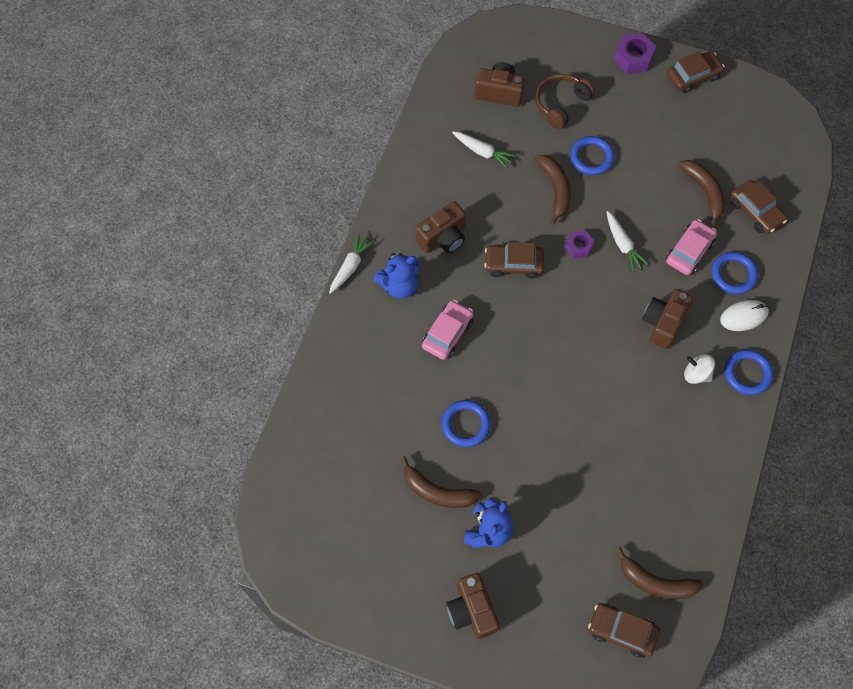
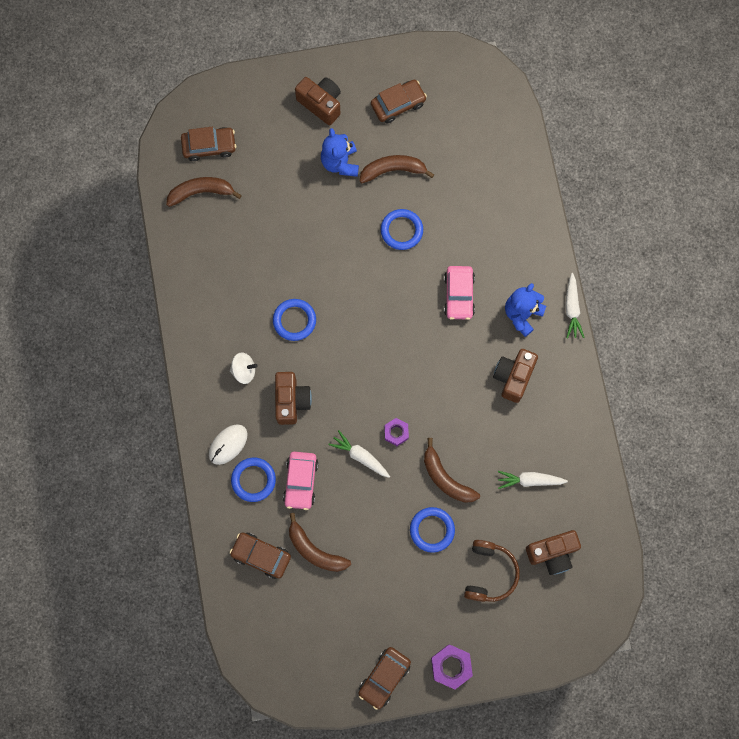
camera: 150 degrees right, 10 degrees up
brown car [484,242,544,279] -> brown car moved to [371,80,427,124]
blue ring [724,350,773,395] -> blue ring moved to [273,299,316,341]

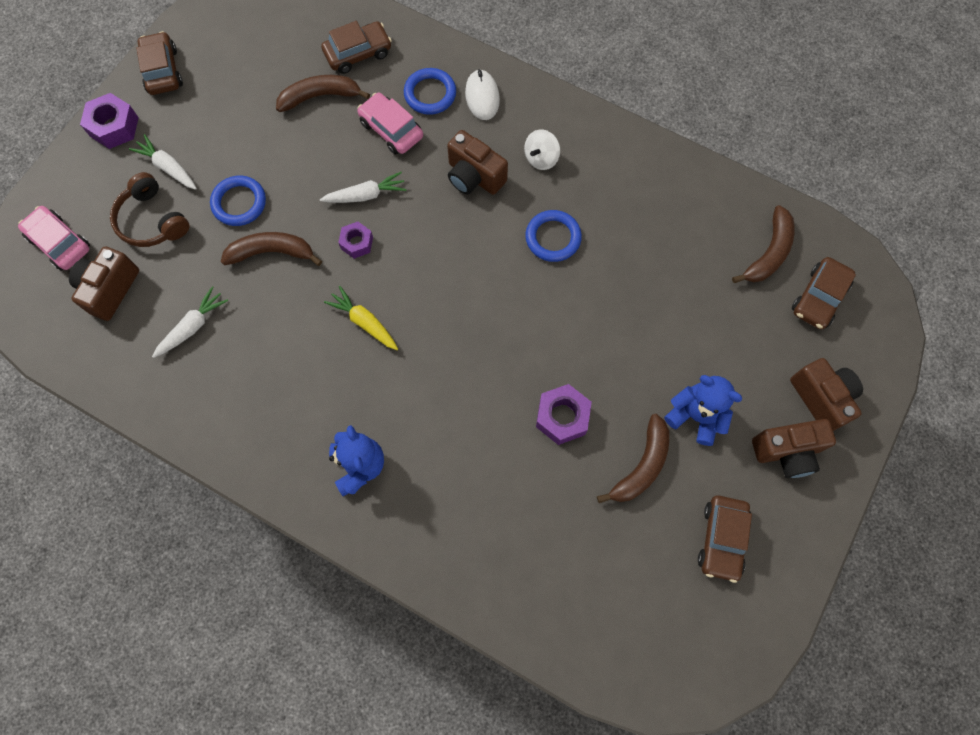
camera: 130 degrees right, 5 degrees down
blue ring [381,209,423,250] -> purple nut [536,384,592,445]
pink car [444,266,475,320] -> pink car moved to [18,206,90,271]
brown camera [493,349,538,403] -> brown camera moved to [790,358,863,431]
white carrot [565,273,585,338] -> white carrot moved to [129,134,197,190]
none -> yellow carrot [324,286,398,350]

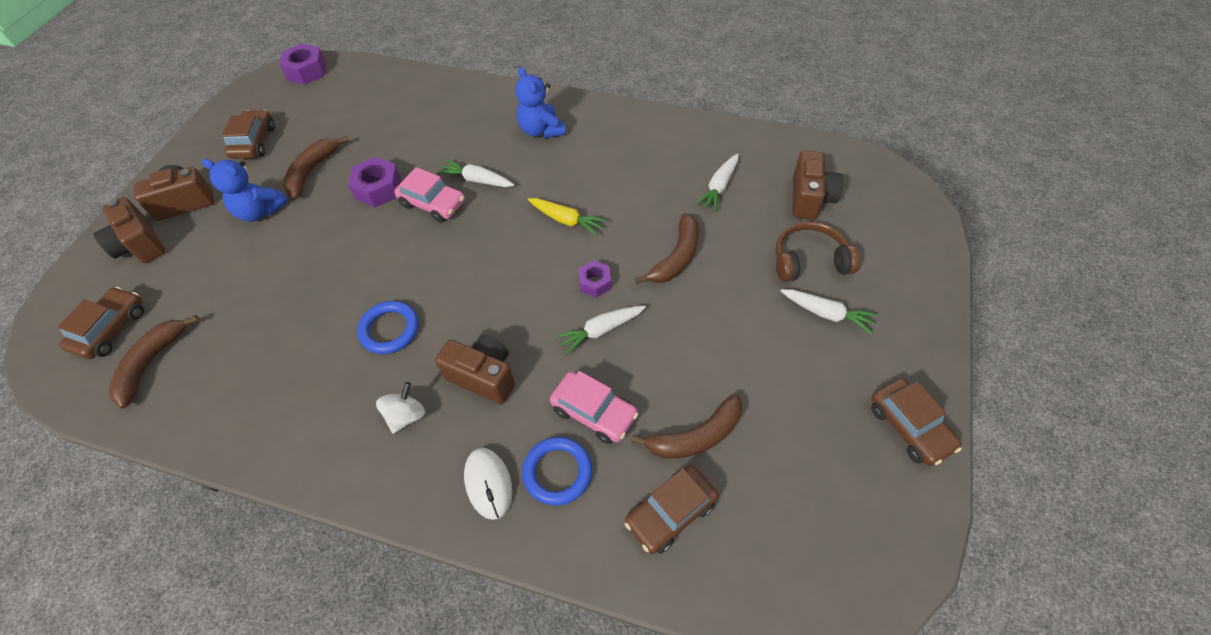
camera: 170 degrees right, 15 degrees down
pink car [18,206,90,271] -> pink car moved to [394,167,465,222]
purple nut [80,93,139,149] -> purple nut moved to [279,43,326,85]
brown headphones [110,172,189,247] -> brown headphones turned 45 degrees counterclockwise [776,221,860,282]
blue ring [210,176,266,226] -> none
brown banana [221,232,322,266] -> brown banana turned 45 degrees counterclockwise [635,213,699,284]
none -> white carrot [437,159,514,187]

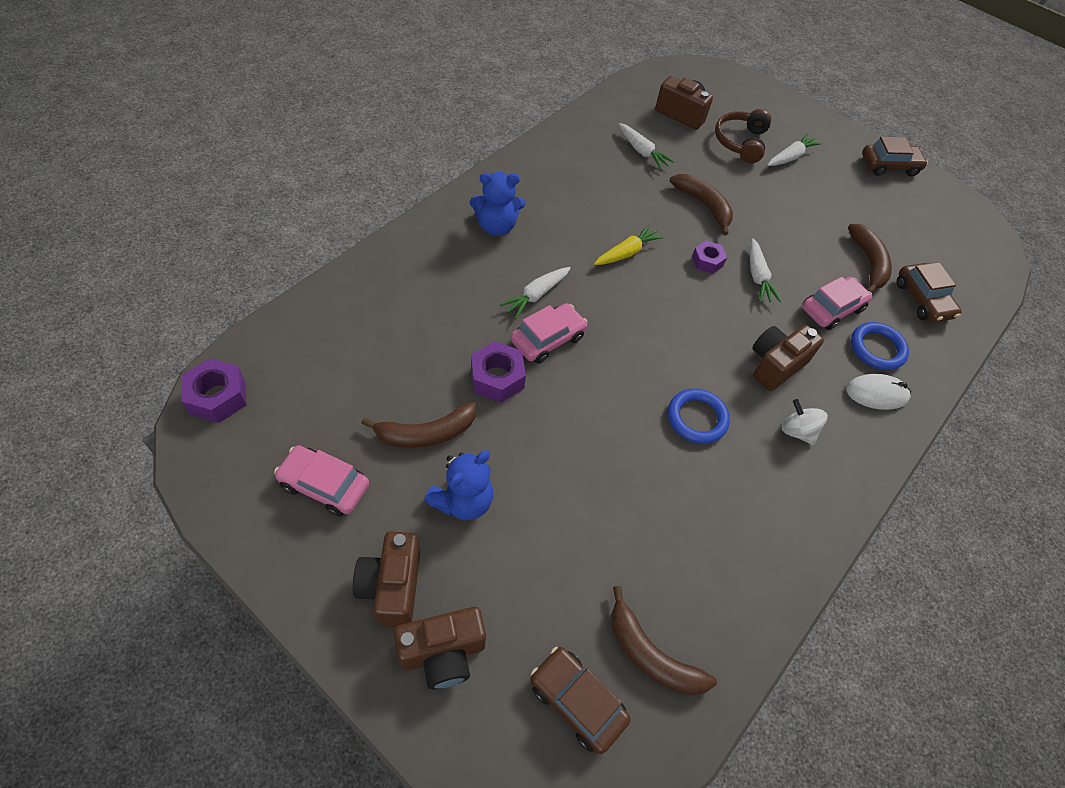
camera: 75 degrees left, 0 degrees up
brown car [222,110,275,159] -> pink car [274,445,369,517]
brown banana [283,136,349,199] -> brown banana turned 60 degrees counterclockwise [361,402,476,448]

